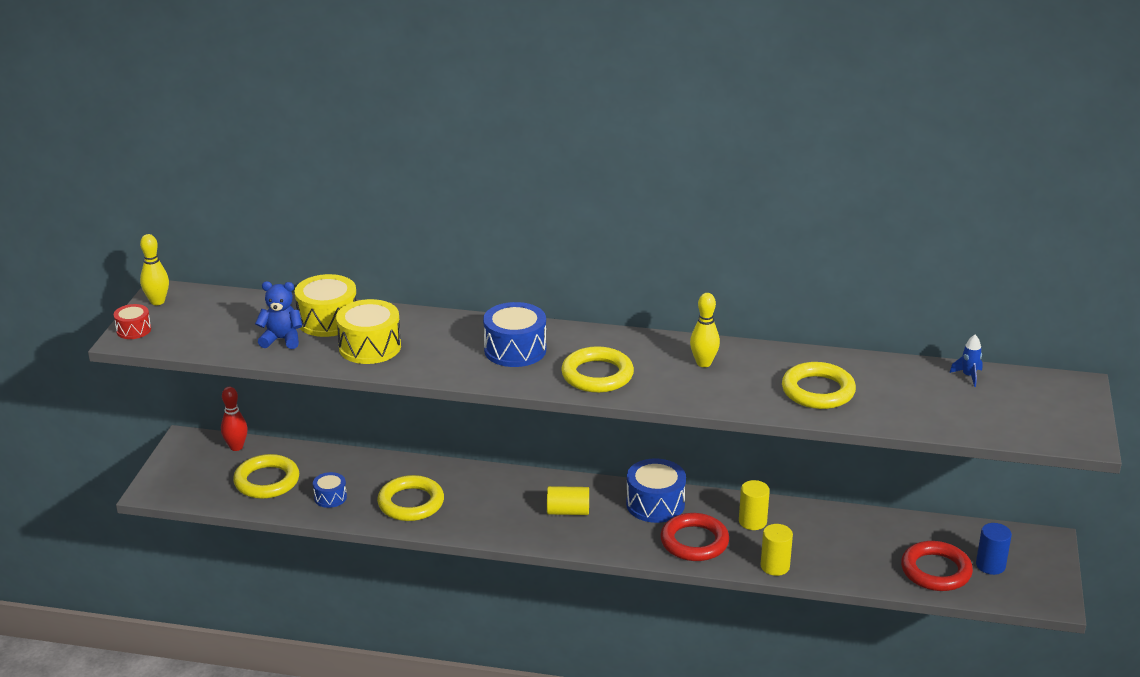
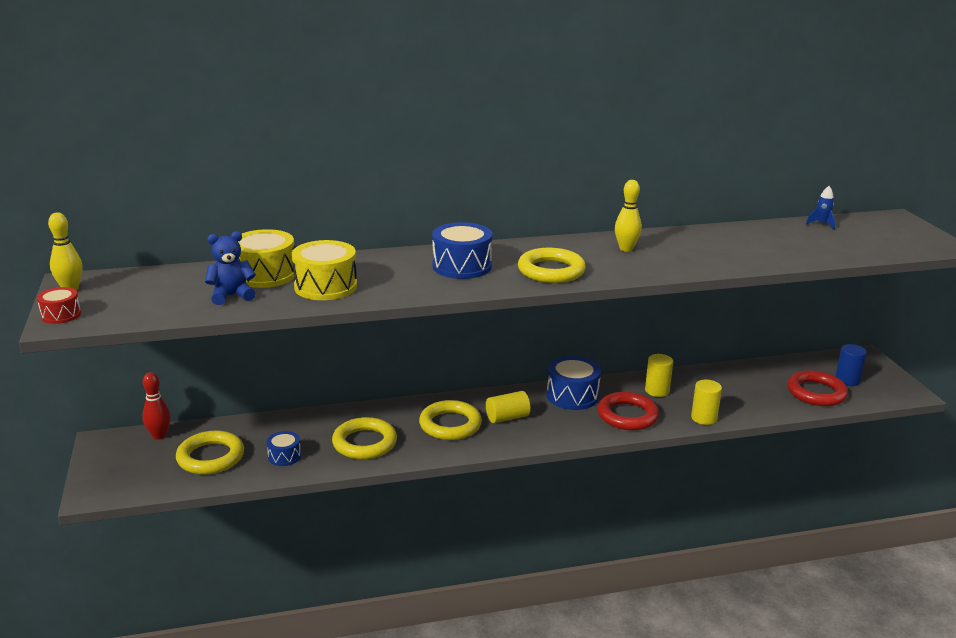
camera: 25 degrees left, 5 degrees down
yellow ring [782,362,856,409] -> yellow ring moved to [419,400,482,440]

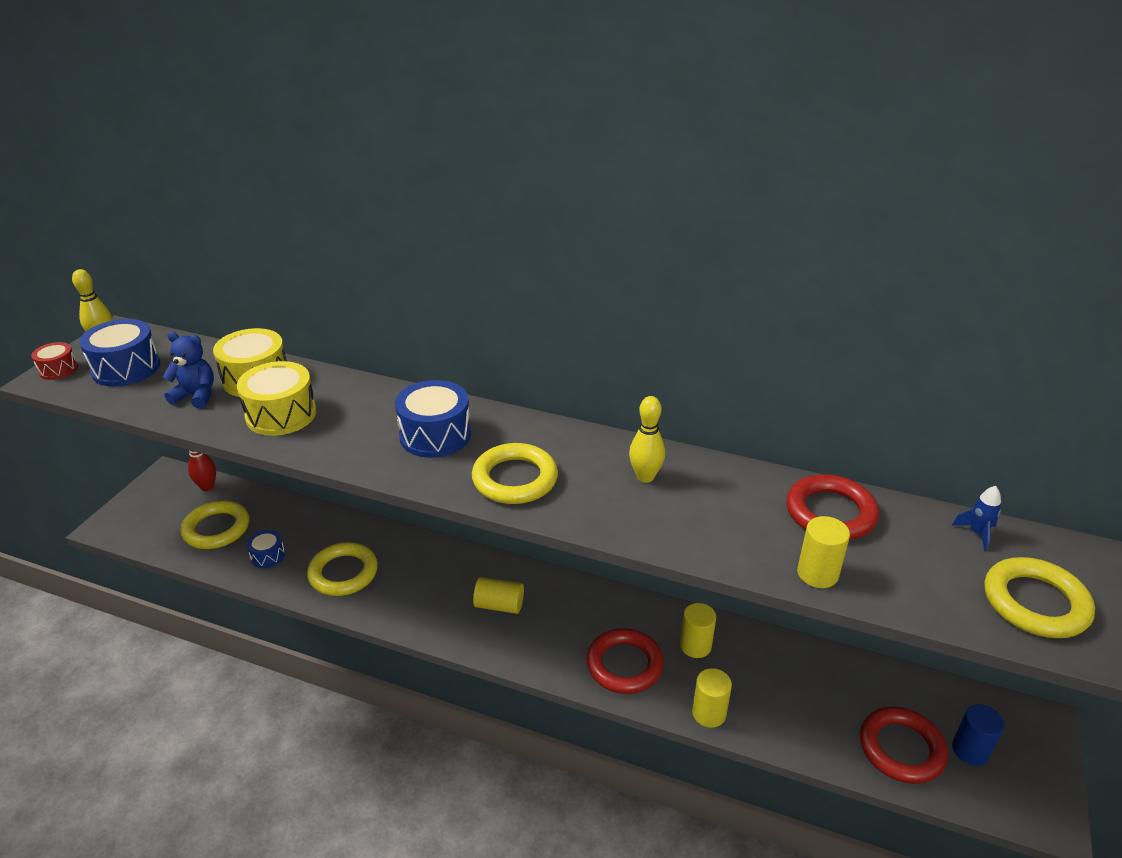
camera: 35 degrees right, 10 degrees up
yellow ring [419,400,482,440] -> yellow ring moved to [985,557,1095,638]
blue drum [547,356,601,410] -> blue drum moved to [79,319,160,387]
none -> red ring [786,474,879,540]
none -> yellow cylinder [797,516,850,588]

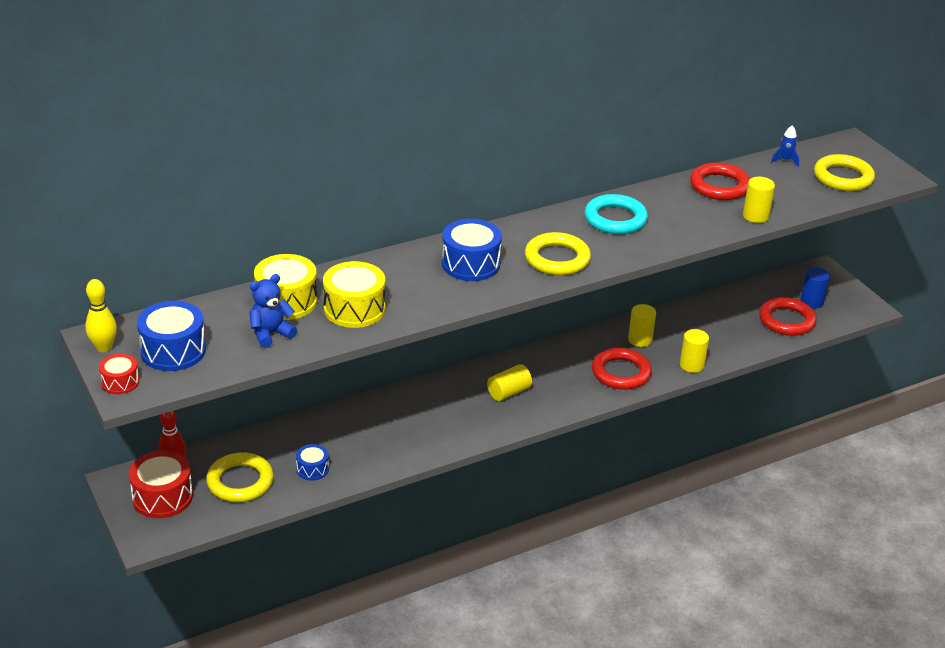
camera: 50 degrees left, 0 degrees up
yellow ring [307,542,378,596] -> none
yellow bowling pin [629,396,665,483] -> turquoise ring [585,194,648,234]
none -> red drum [129,451,193,518]

